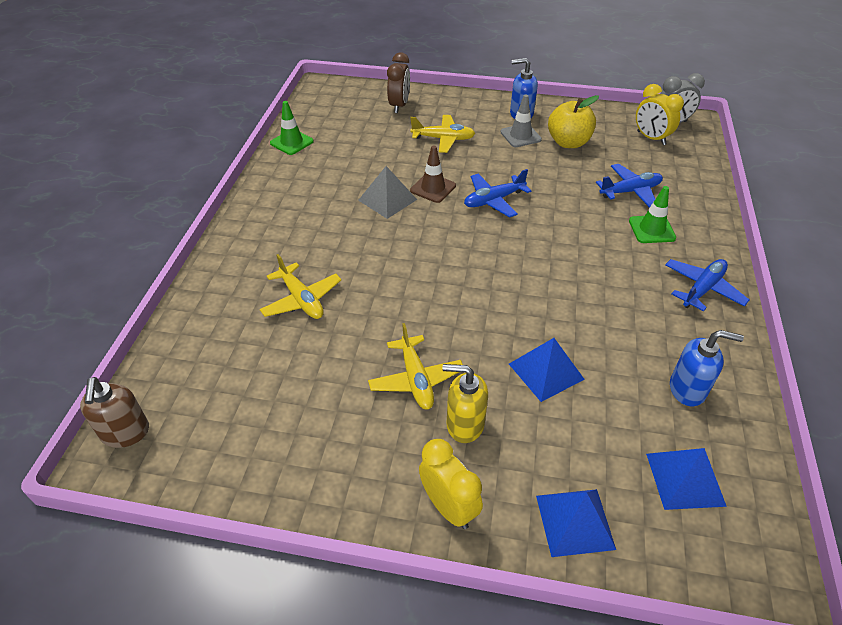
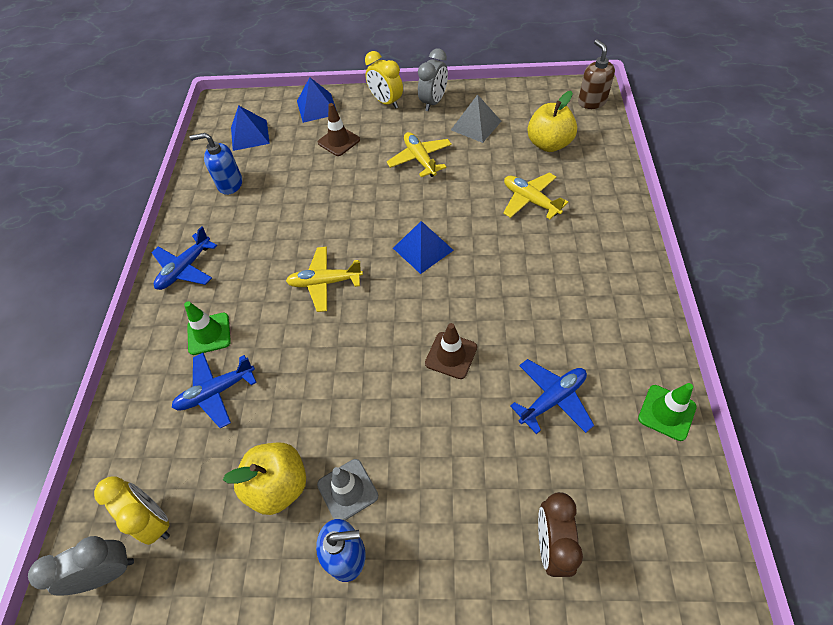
camera: 175 degrees right, 10 degrees up
grey pyramid [358,166,417,219] -> grey pyramid moved to [451,94,501,143]
yellow plane [410,115,475,153] -> yellow plane moved to [286,246,363,312]
yellow soap dispenser [443,364,488,443] -> none
blue plane [464,169,532,218] -> blue plane moved to [510,359,594,434]
blue pyramid [509,338,585,402] -> blue pyramid moved to [393,221,454,274]
none -> brown traffic cone [318,103,360,156]
none -> grey clock [418,49,448,111]
none -> yellow apple [527,91,577,152]

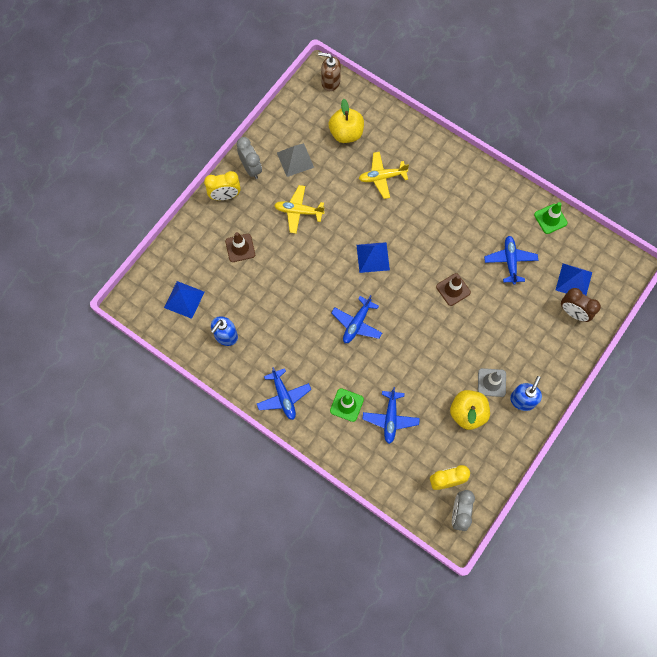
camera: 60 degrees left, 15 degrees up
yellow plane [286,246,363,312] -> blue plane [331,295,382,343]
blue pyramid [297,77,336,123] -> blue pyramid moved to [556,263,592,295]

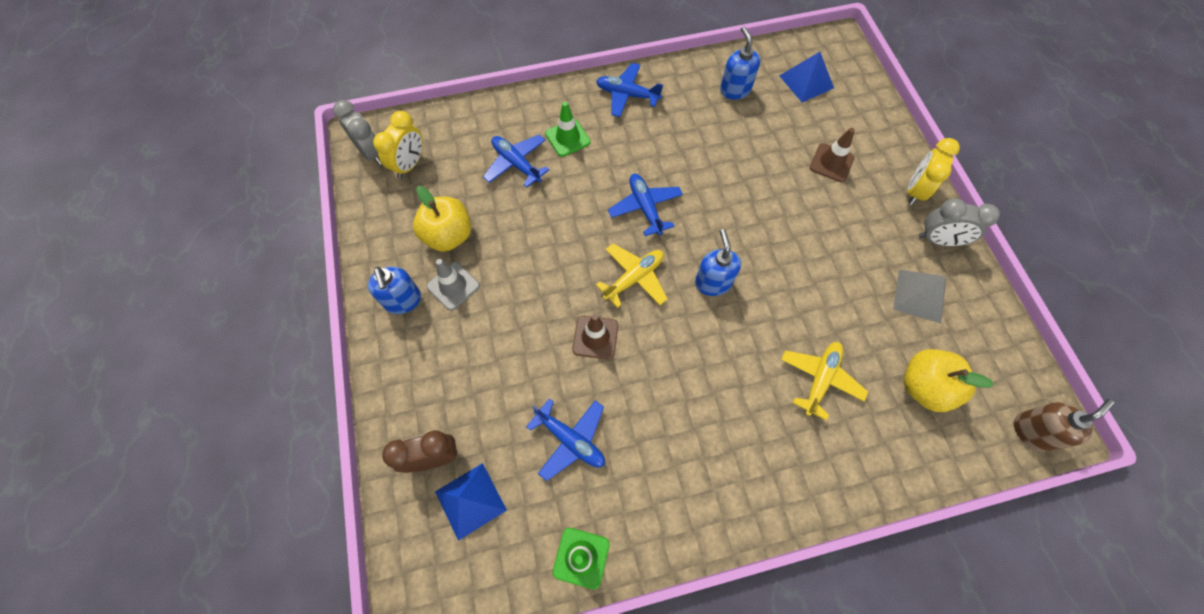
camera: 130 degrees right, 5 degrees down
yellow plane [274,185,325,234] -> yellow plane moved to [596,244,667,308]
blue pyramid [357,242,390,273] -> blue soap dispenser [695,229,741,296]

